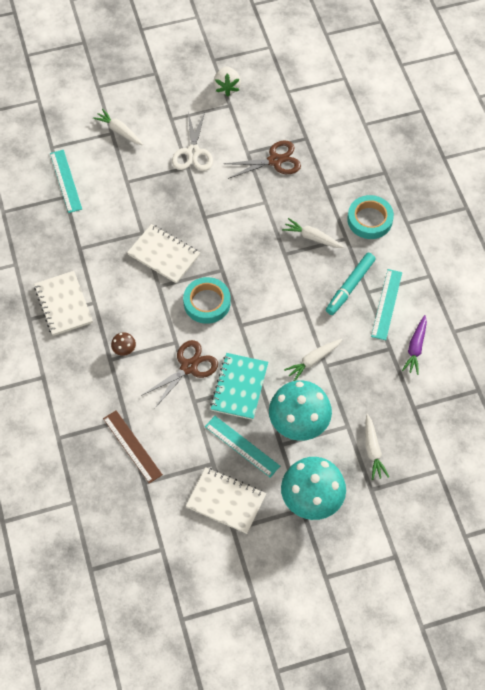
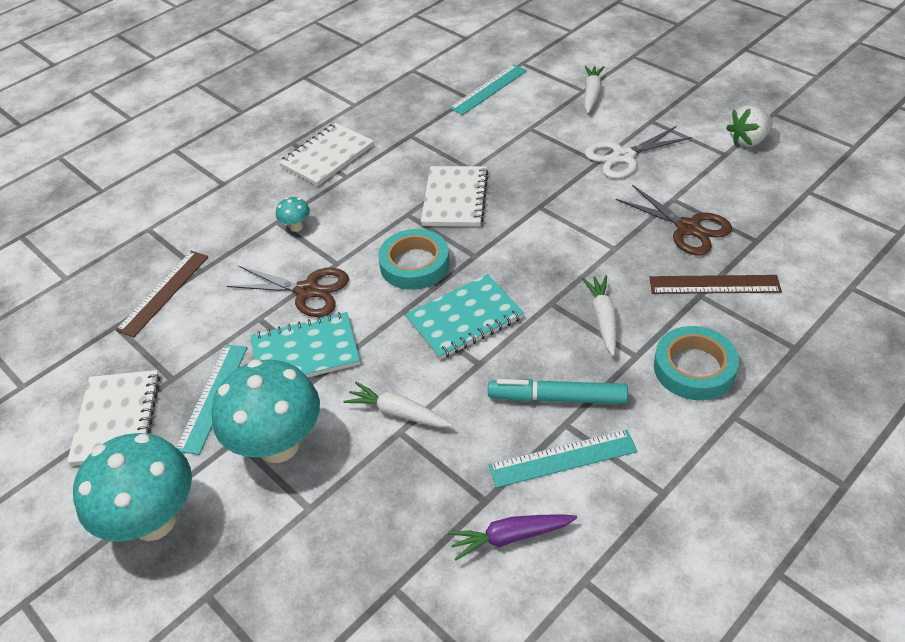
camera: 65 degrees right, 15 degrees down
brown mushroom [111,332,136,356] -> turquoise mushroom [276,197,310,232]
white carrot [365,414,389,480] -> none
none -> turquoise notebook [405,274,524,360]
none -> brown ruler [649,275,782,294]

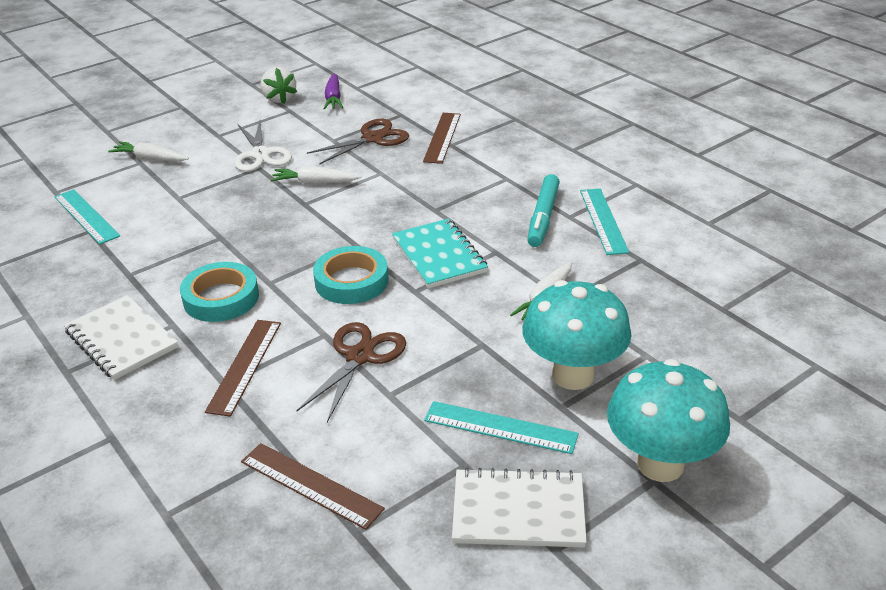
camera: 85 degrees left, 10 degrees down
turquoise notebook [251,312,360,377] -> none
turquoise mushroom [276,197,310,232] -> brown ruler [205,320,281,417]
white notebook [421,166,488,227] -> none
purple carrot [448,514,577,561] -> purple carrot moved to [323,73,343,109]
white carrot [582,275,617,356] -> white carrot moved to [271,167,361,184]
turquoise tape [654,326,739,400] -> turquoise tape moved to [180,262,259,322]

